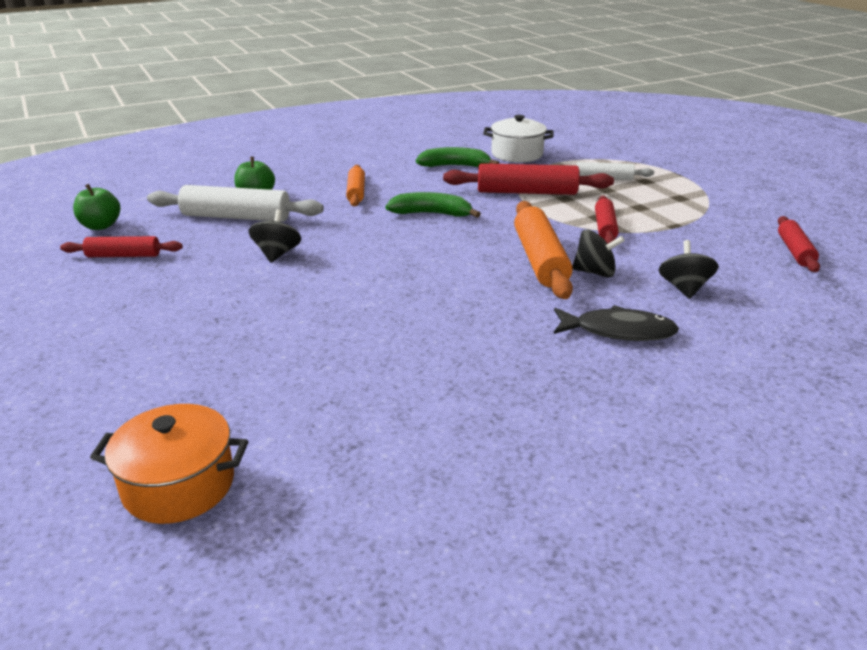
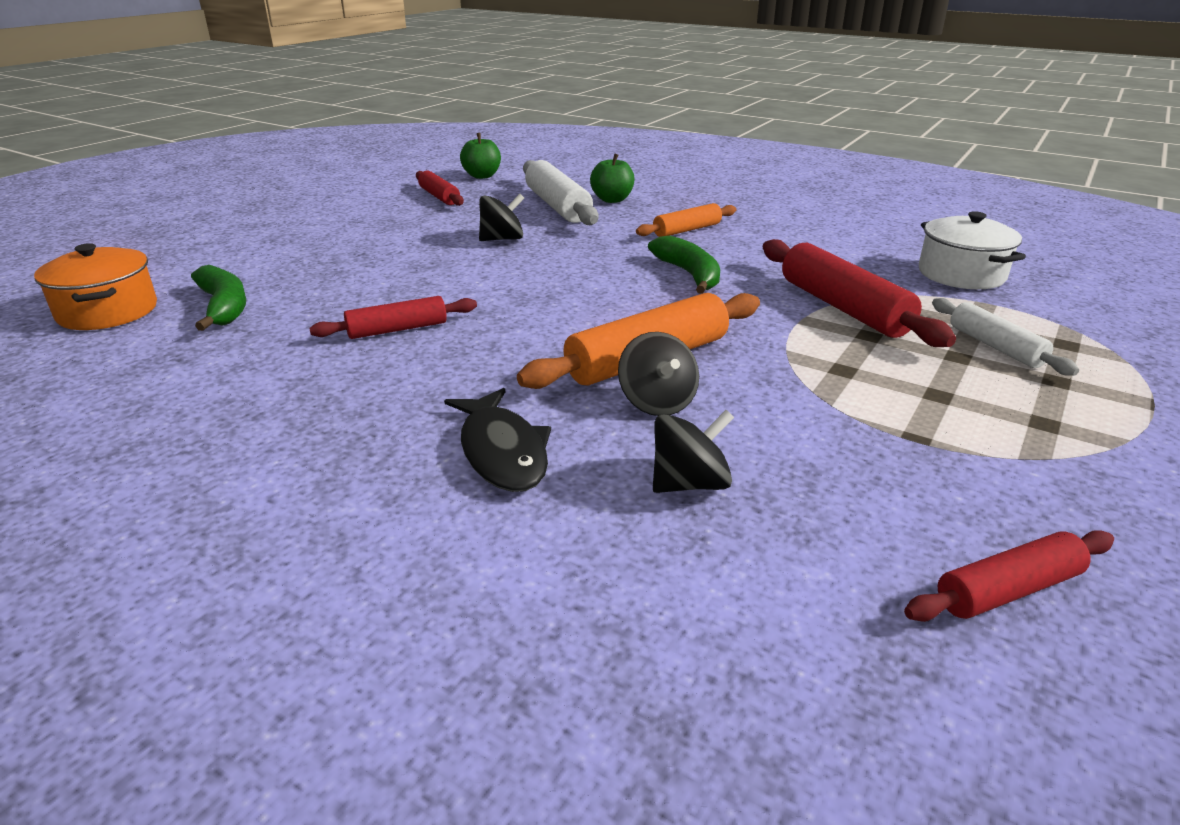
camera: 60 degrees right, 0 degrees up
green banana [416,147,499,167] -> green banana moved to [191,265,246,331]
red rolling pin [595,196,619,244] -> red rolling pin moved to [309,296,477,339]

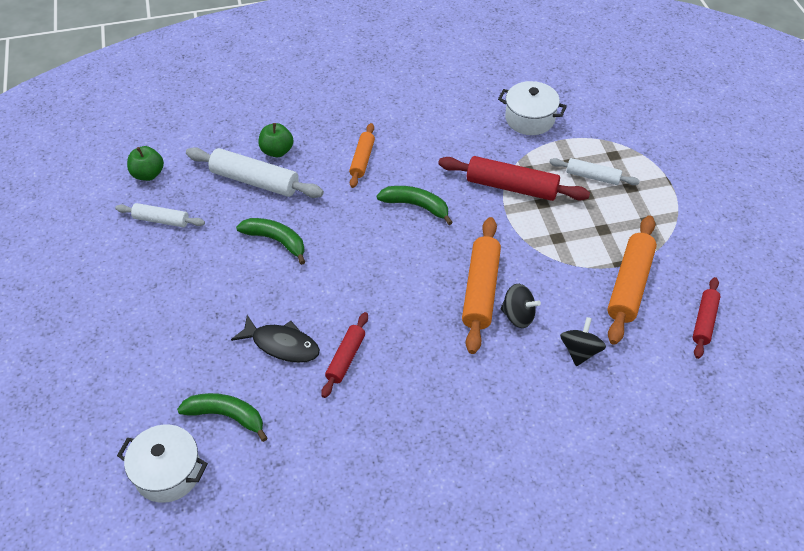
camera: 45 degrees left, 20 degrees up
orange pot [34,243,157,330] -> white pot [117,425,208,503]
red rolling pin [416,171,464,206] -> white rolling pin [115,203,205,228]
black fish [444,388,551,492] -> black fish moved to [231,315,320,363]
black spinning top [479,194,524,241] -> green banana [236,218,305,265]
none -> orange rolling pin [608,215,657,345]

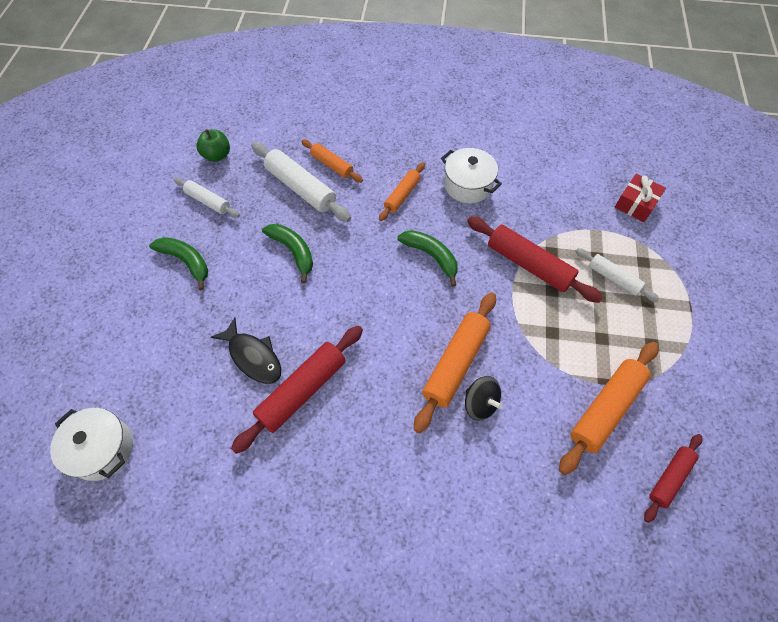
camera: 20 degrees right, 10 degrees up
green banana [177,393,267,442] -> green banana moved to [149,237,208,290]
green apple [259,123,294,157] -> orange rolling pin [301,139,363,183]
red rolling pin [321,312,368,398] -> red rolling pin [231,325,363,454], size x1.68
white pot [498,81,567,135] -> white pot moved to [441,148,502,203]
black spinning top [560,317,606,366] -> none
none -> red gift [615,174,666,222]

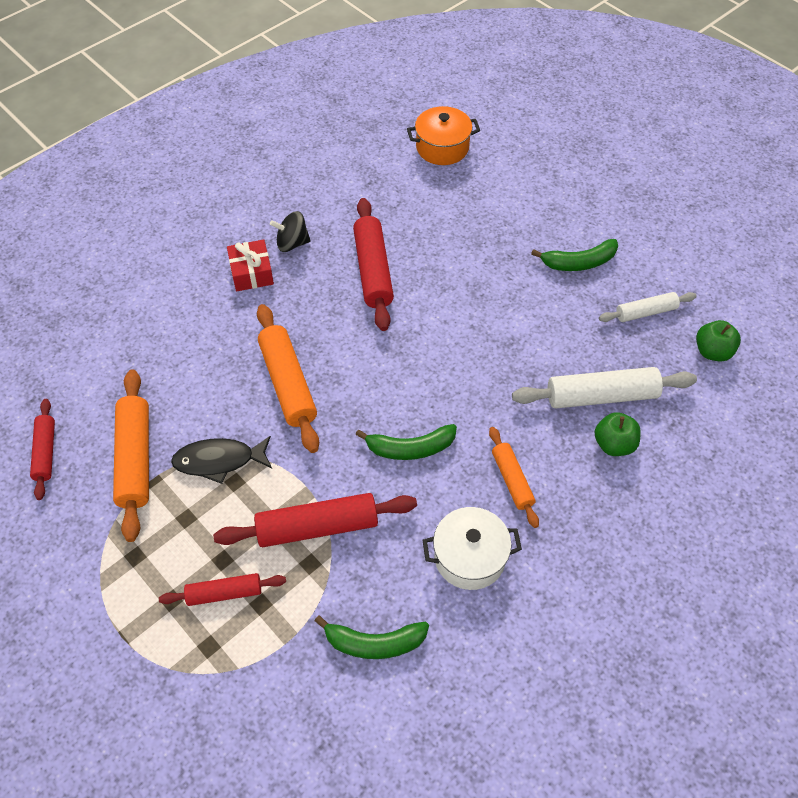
camera: 130 degrees right, 5 degrees down
white pot [50,408,133,481] -> orange pot [407,106,480,165]
black fish [211,317,281,384] -> black fish moved to [171,436,272,484]
green banana [262,224,313,283] -> green banana moved to [315,615,429,659]
orange rolling pin [301,139,363,183] -> green apple [595,412,641,456]
black spinning top [465,376,503,421] -> black spinning top moved to [270,211,311,252]
white rolling pin [575,248,660,302] -> red rolling pin [159,573,286,606]
red gift [615,174,666,222] -> red gift moved to [227,240,274,291]

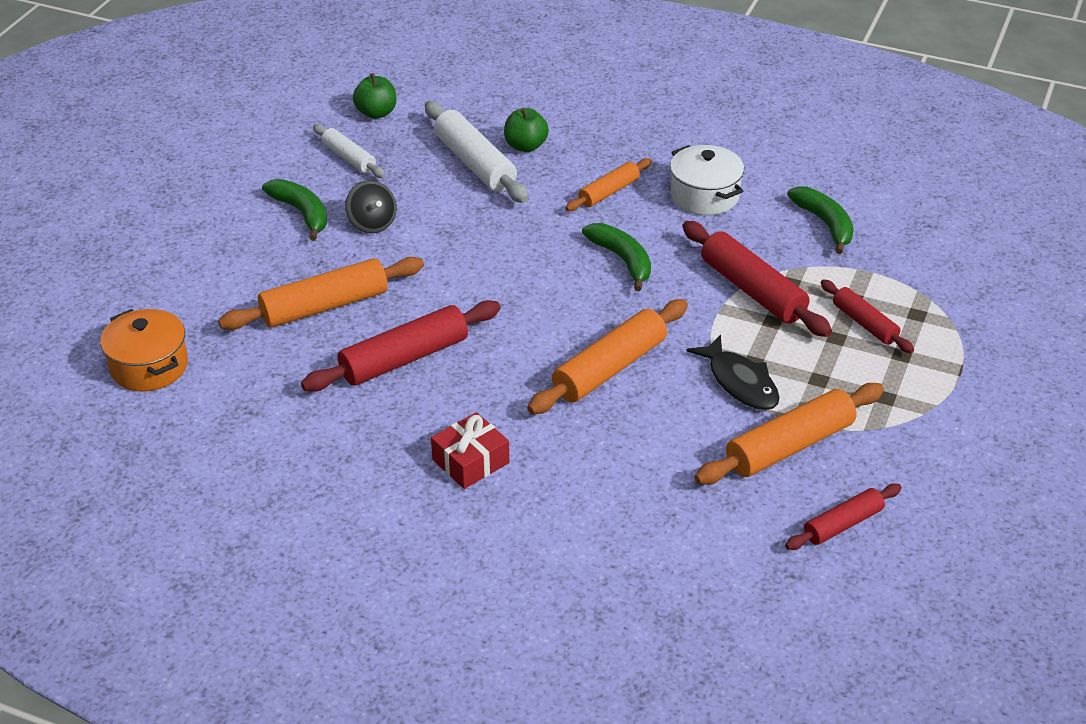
camera: 115 degrees left, 15 degrees down
black spinning top [270,211,311,252] -> black spinning top moved to [345,180,396,233]
none -> orange rolling pin [218,257,424,330]

